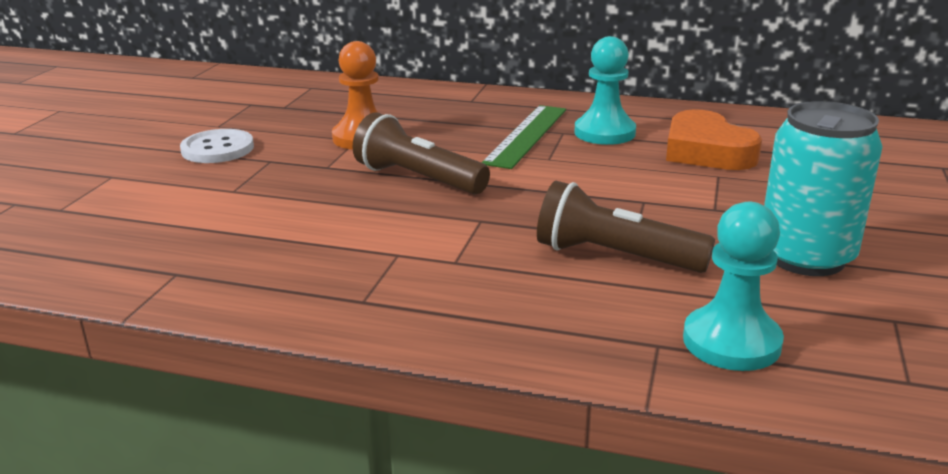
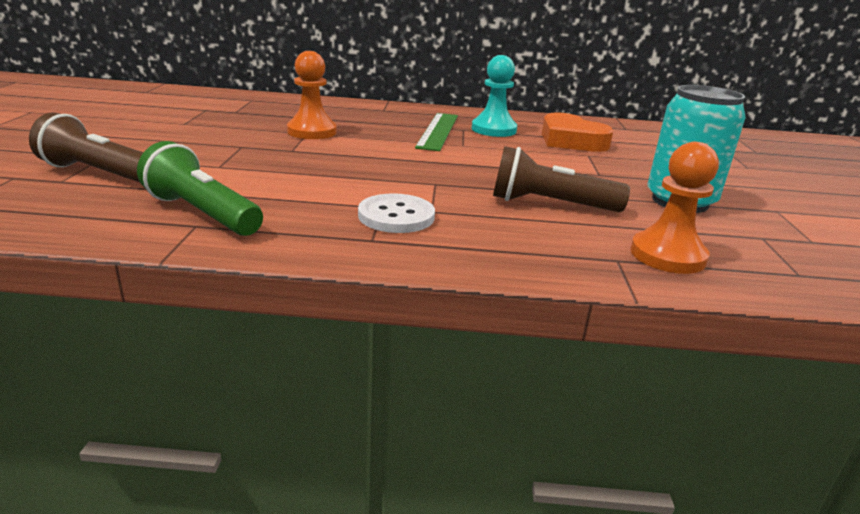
camera: 15 degrees left, 0 degrees up
white button [180,129,254,163] -> white button moved to [358,193,435,233]
brown flashlight [353,112,490,194] -> brown flashlight moved to [29,112,144,182]
turquoise pawn [683,202,784,371] -> orange pawn [630,142,719,274]
none -> green flashlight [137,141,263,236]

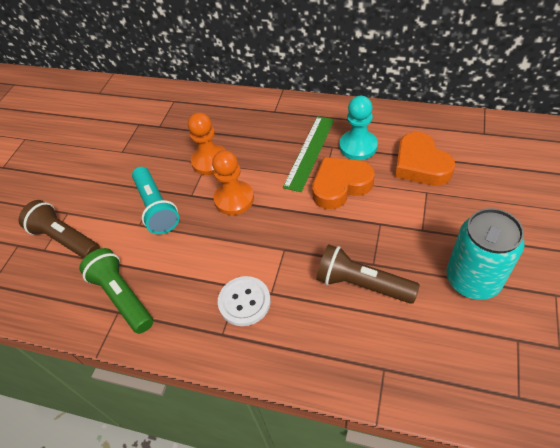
camera: 20 degrees right, 25 degrees up
orange pawn [630,142,719,274] -> orange pawn moved to [212,150,254,215]
none -> turquoise flashlight [132,167,179,234]
none -> orange heart [312,157,375,209]

